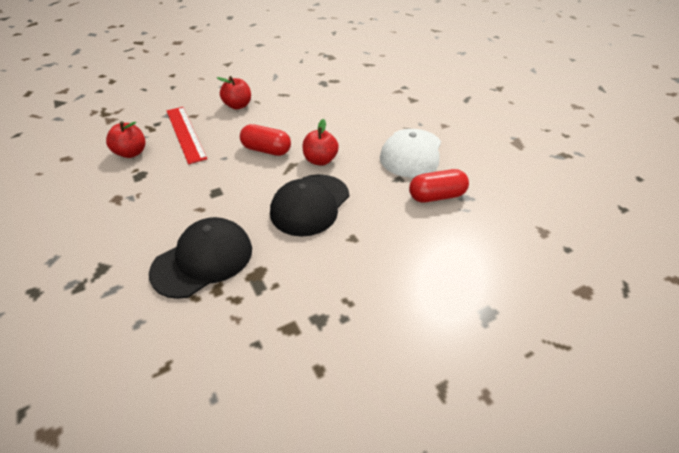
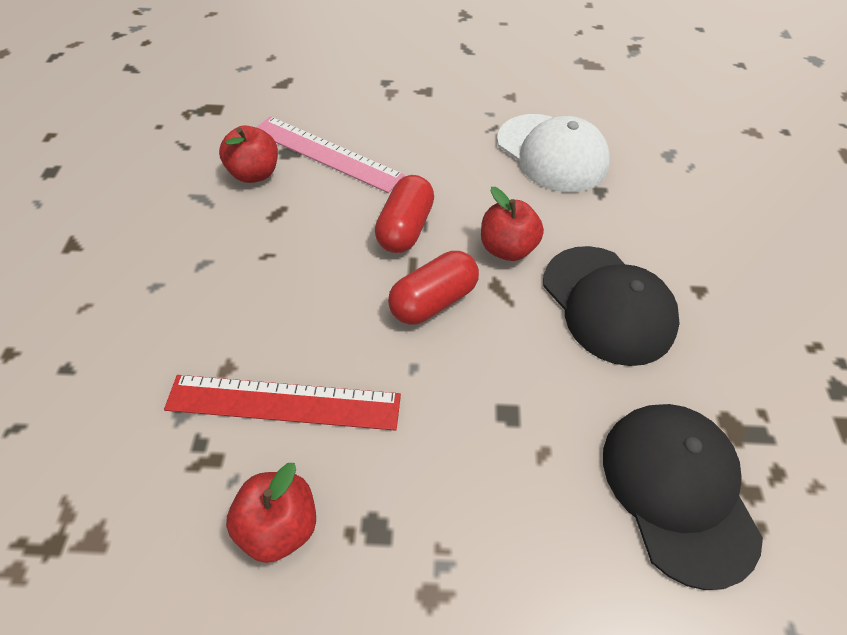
camera: 60 degrees left, 10 degrees up
red apple [217,76,251,109] -> red apple moved to [219,125,278,183]
red capsule [409,169,469,203] -> red capsule moved to [375,175,434,253]
none -> pink ruler [256,116,405,193]

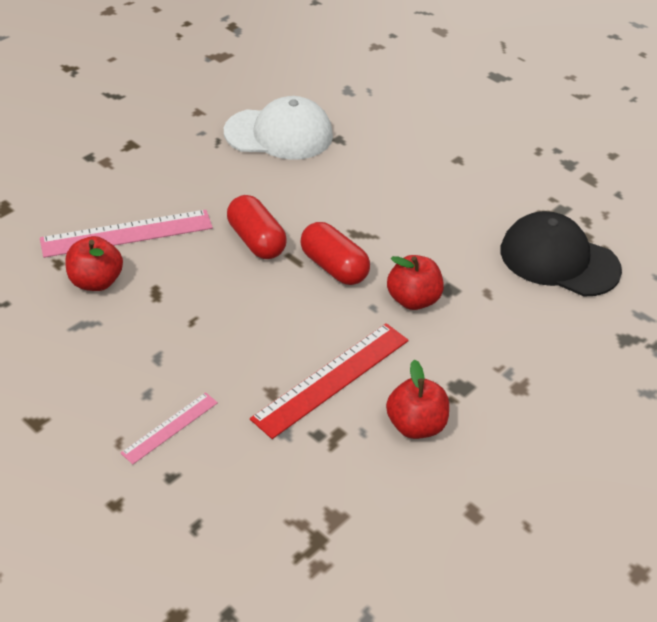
camera: 50 degrees left, 10 degrees down
red capsule [388,251,479,325] -> red capsule turned 45 degrees counterclockwise [301,222,370,285]
red apple [481,187,544,261] -> red apple moved to [387,255,444,310]
black cap [543,246,680,366] -> none
none -> pink ruler [121,392,218,464]

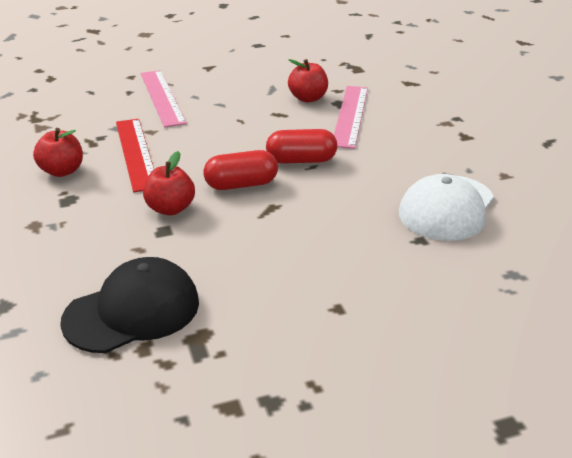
camera: 120 degrees right, 10 degrees down
pink ruler [121,392,218,464] -> pink ruler [141,70,187,128], size x1.81

